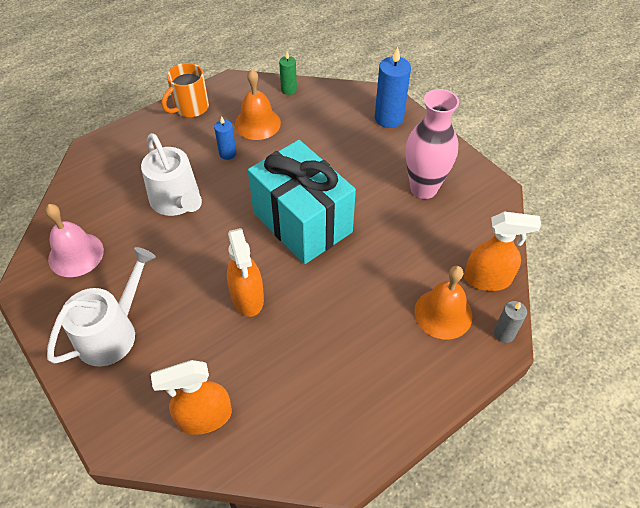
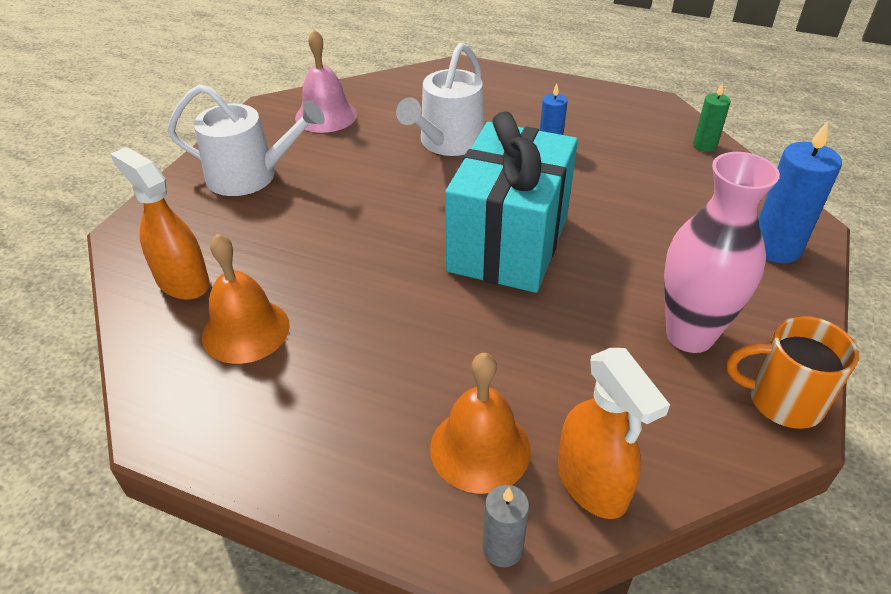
camera: 60 degrees right, 10 degrees down
orange mug [162,63,209,117] -> orange mug moved to [727,316,859,429]
orange spray bottle [227,228,264,317] -> none
orange bell [235,69,281,140] -> orange bell moved to [202,233,290,364]

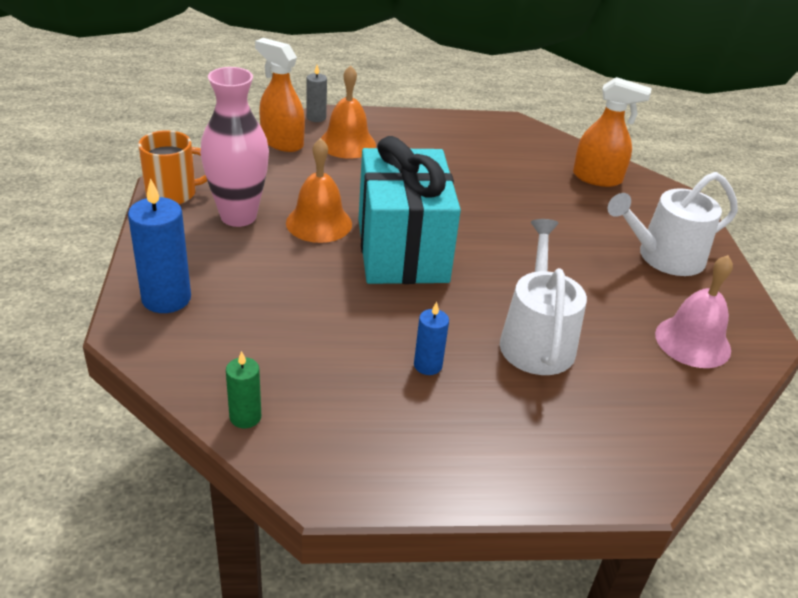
camera: 150 degrees right, 5 degrees down
orange bell [202,233,290,364] -> orange bell moved to [286,138,352,243]

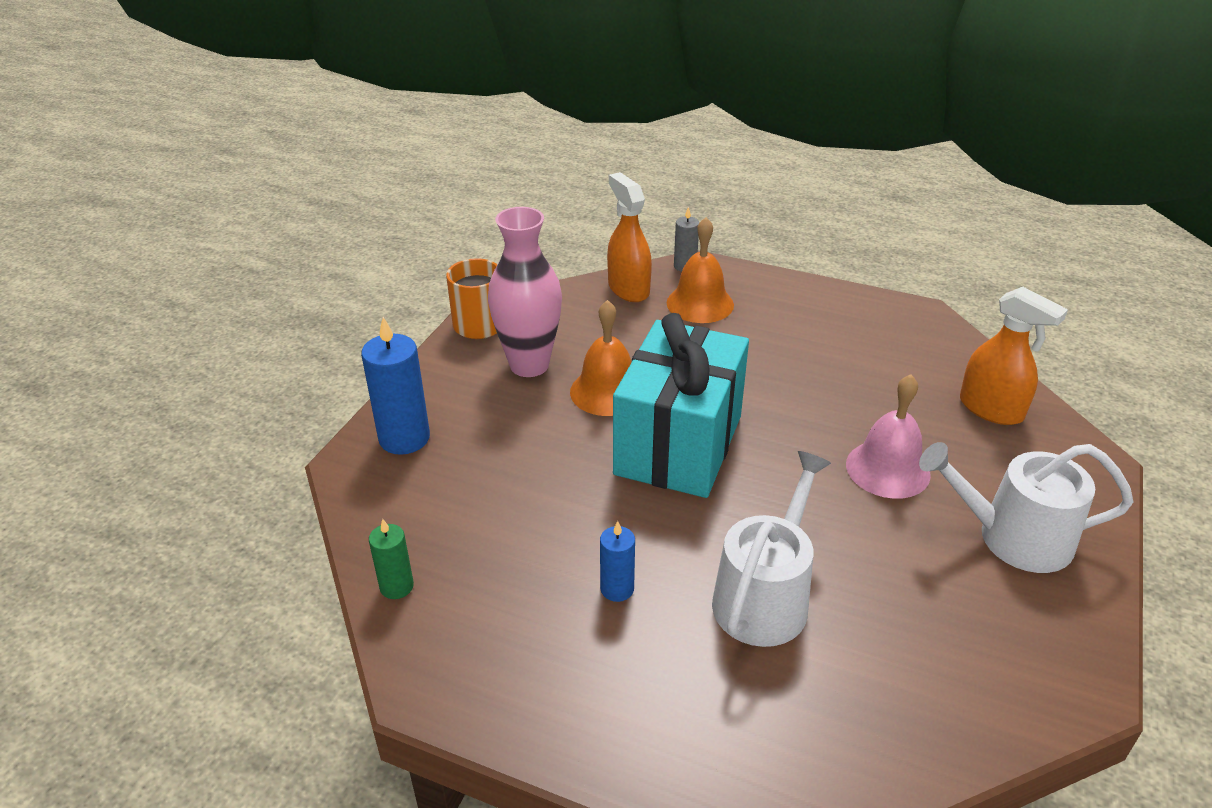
camera: 30 degrees right, 0 degrees up
pink bell [655,255,733,368] -> pink bell moved to [846,374,931,499]

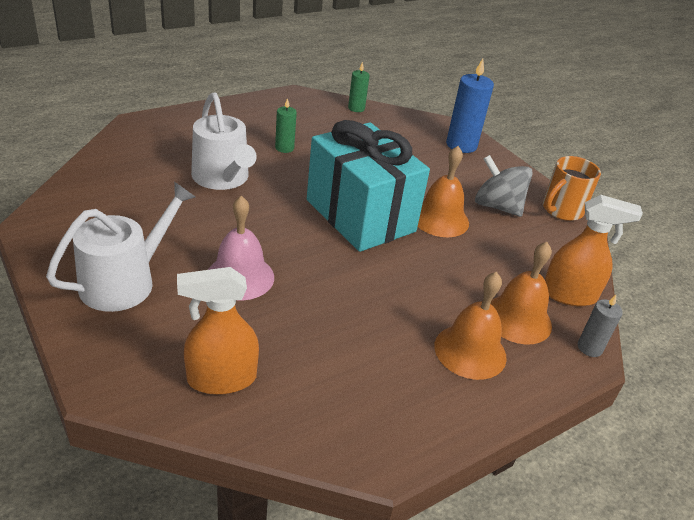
camera: 120 degrees right, 0 degrees up
pink vase [488,207,562,377] -> grey spinning top [475,155,533,217]
blue candle [600,521,635,602] -> green candle [275,98,297,153]
none -> orange bell [434,272,507,380]

